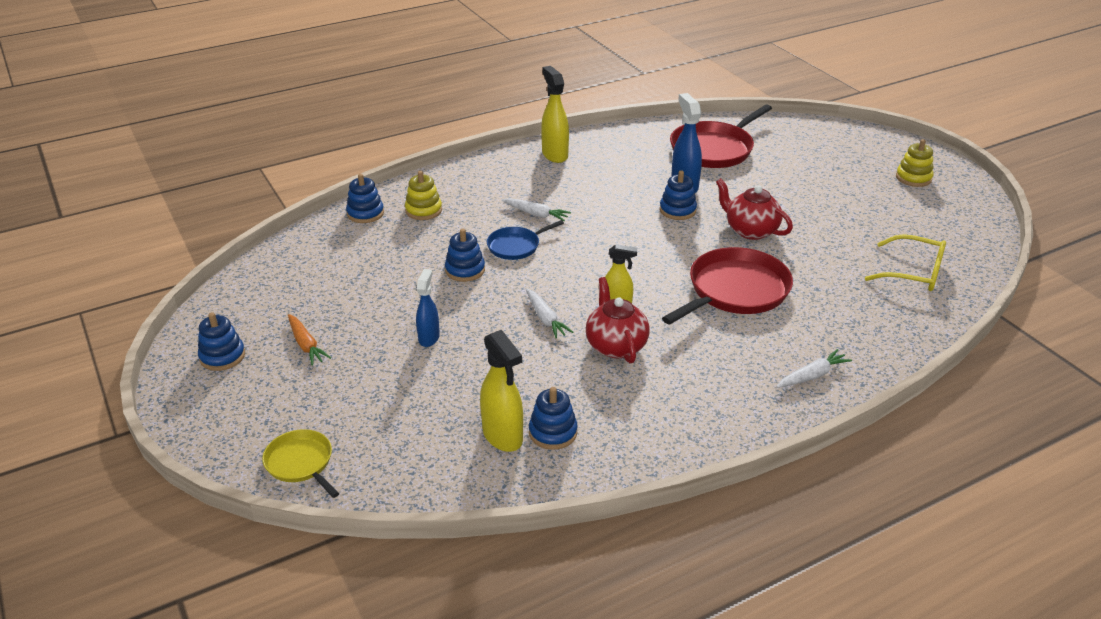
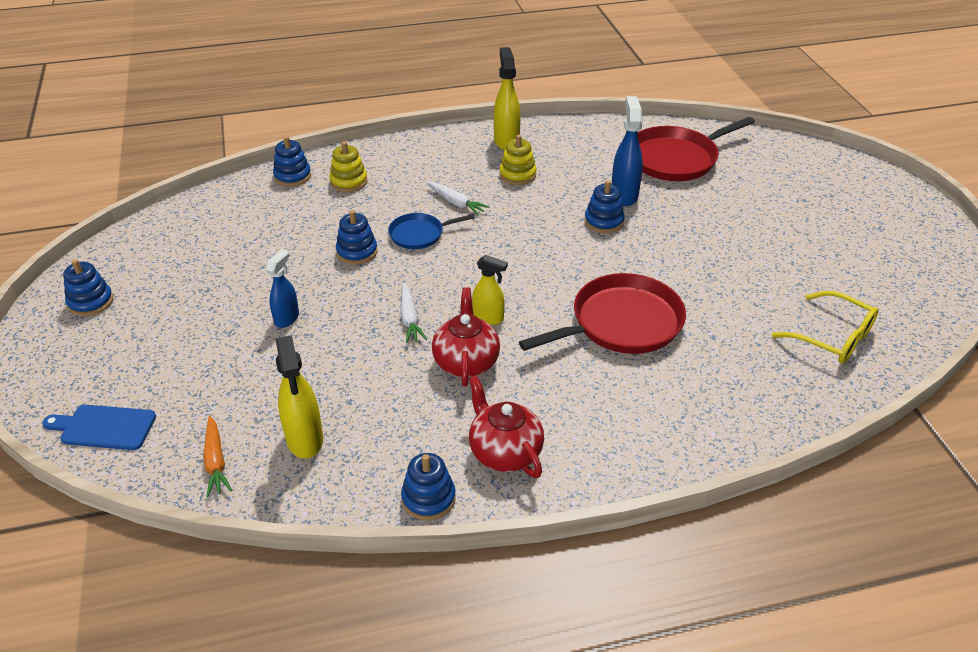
camera: 15 degrees right, 5 degrees up
yellow pan [262,429,339,498] -> blue cutting board [42,405,156,450]
orange carrot [288,314,331,366] -> orange carrot moved to [203,416,232,497]
blue stacking toy [529,387,578,450] -> blue stacking toy moved to [401,453,456,520]
red teapot [716,178,793,240] -> red teapot moved to [469,375,544,478]
white carrot [776,349,852,388] -> none
yellow stacking toy [896,139,934,187] -> yellow stacking toy moved to [499,135,536,185]

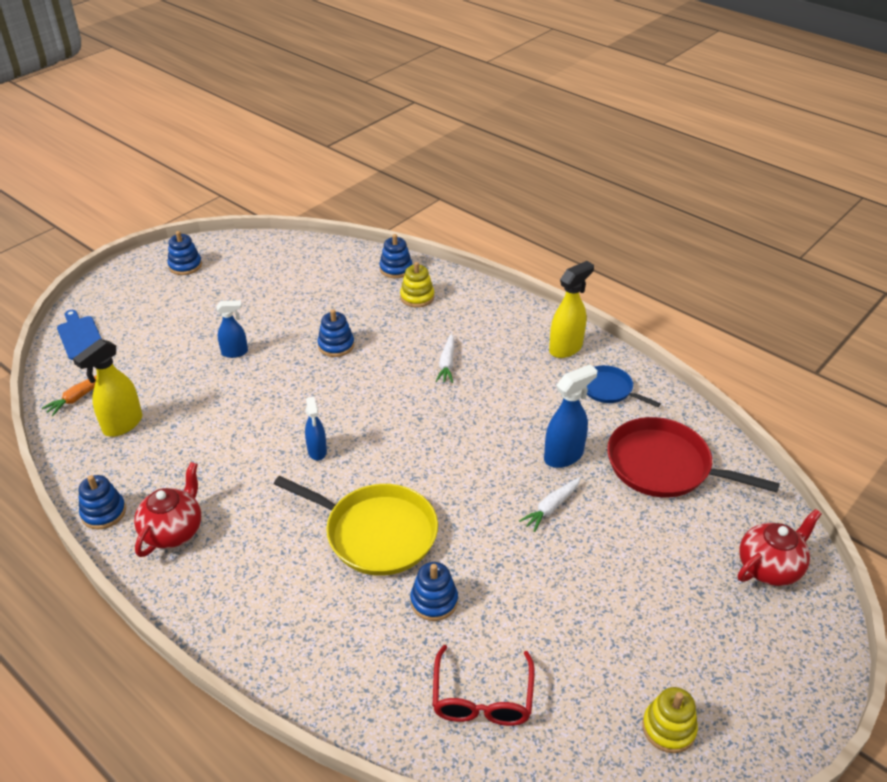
camera: 55 degrees right, 0 degrees up
blue pan [388,213,475,249] -> blue pan moved to [587,365,661,407]
white carrot [401,283,427,343] -> white carrot moved to [519,477,581,532]
red teapot [432,287,500,386] -> red teapot moved to [738,509,822,586]
yellow spray bottle [472,255,508,325] -> blue spray bottle [305,397,327,461]
yellow stacking toy [499,135,536,185] -> yellow stacking toy moved to [642,687,698,753]
red pan [519,273,686,354] -> yellow pan [274,476,438,576]
blue stacking toy [584,180,625,233] -> blue stacking toy moved to [410,562,458,621]
yellow glasses [772,291,879,364] -> red glasses [433,645,535,726]

